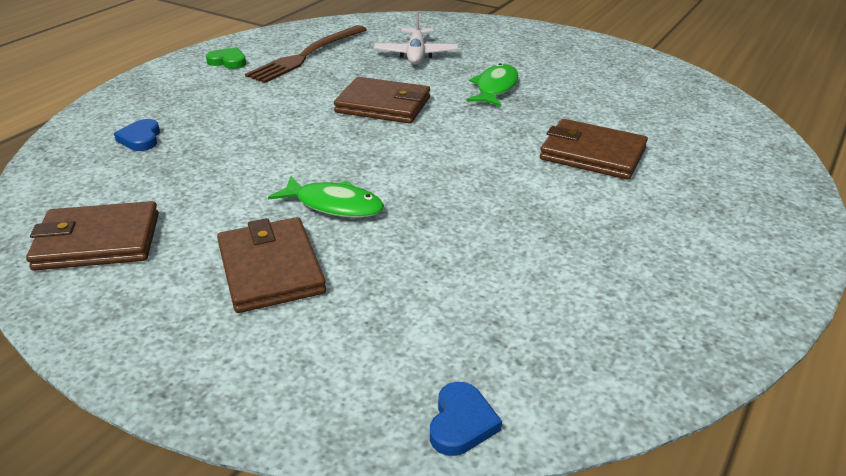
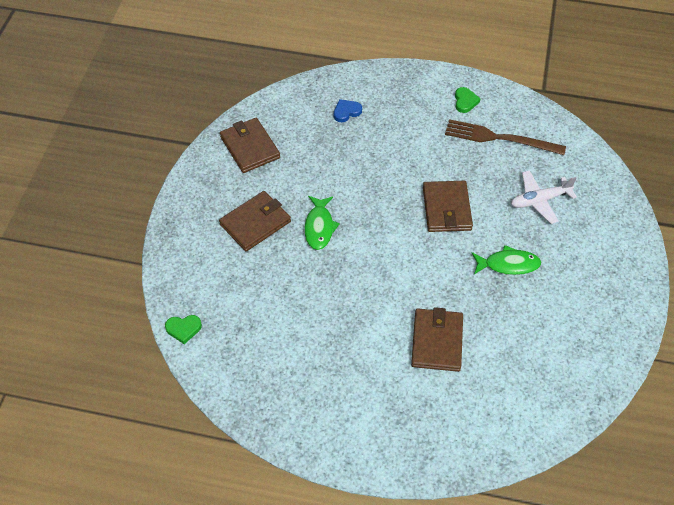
camera: 70 degrees right, 20 degrees up
blue heart [430,382,502,456] -> green heart [165,315,202,344]

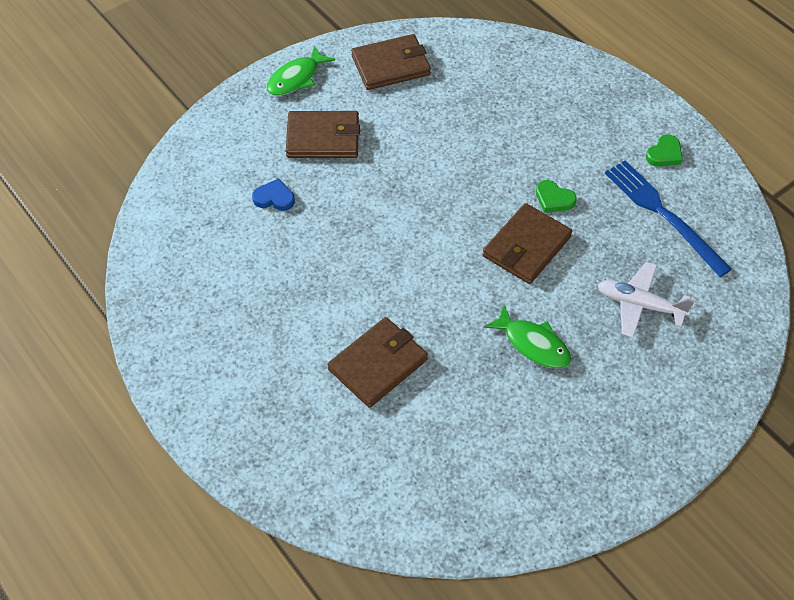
camera: 40 degrees right, 0 degrees up
green heart [165,315,202,344] -> green heart moved to [536,180,577,213]
brown wallet [220,118,280,173] -> brown wallet turned 60 degrees clockwise [351,34,431,90]
green fish [304,196,340,250] -> green fish moved to [267,45,335,96]
blue heart [334,99,362,122] -> blue heart moved to [252,178,295,211]
brown fork [445,119,566,155] -> blue fork [605,160,732,277]

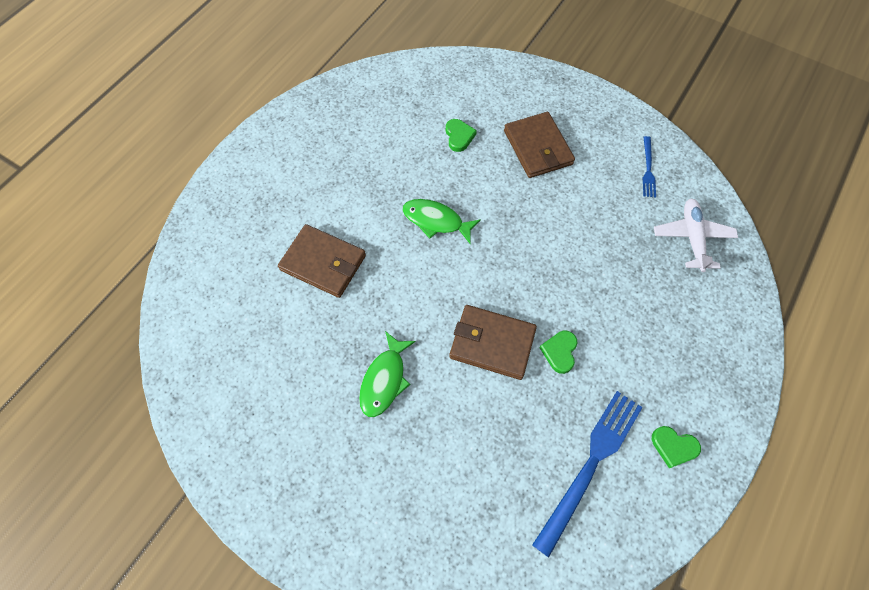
camera: 70 degrees right, 10 degrees up
blue heart [252,178,295,211] -> green heart [446,119,477,152]
green fish [267,45,335,96] -> green fish moved to [402,199,481,244]
brown wallet [351,34,431,90] -> blue fork [643,136,656,197]
white plane [598,262,694,338] -> white plane moved to [654,198,738,272]

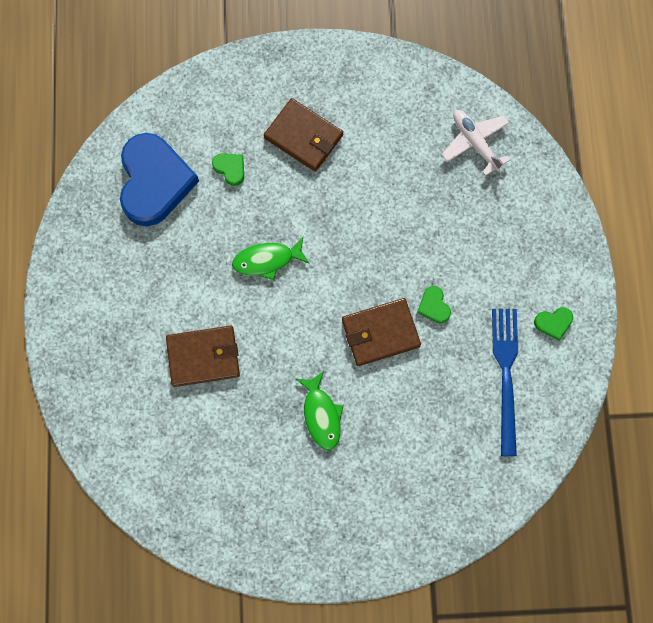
camera: 35 degrees left, 10 degrees up
blue fork [643,136,656,197] -> none
none -> blue heart [120,133,199,226]

